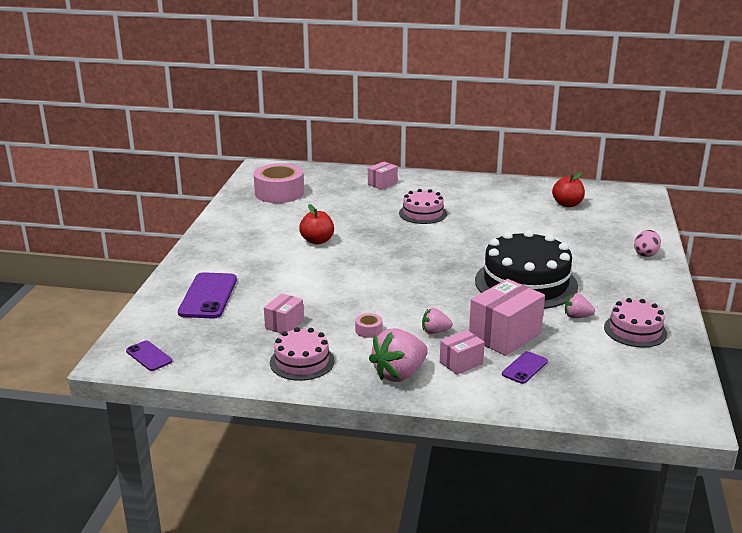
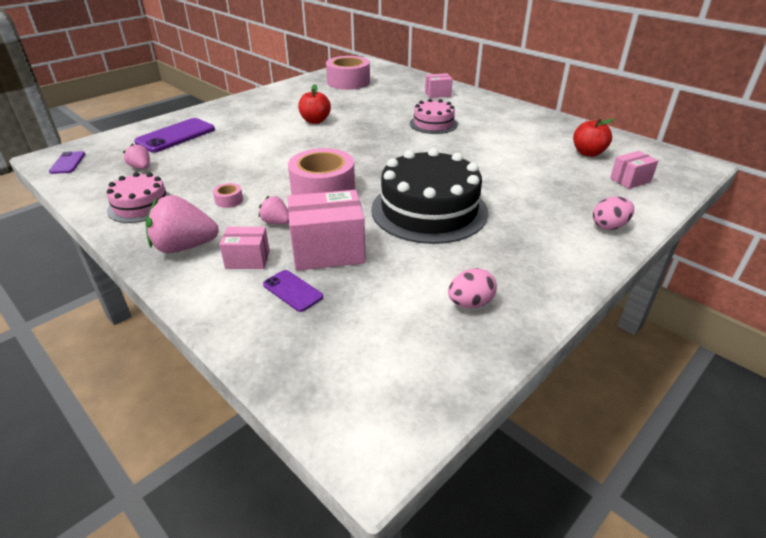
camera: 35 degrees right, 10 degrees up
pink box [264,293,304,334] -> pink box moved to [610,151,659,189]
purple phone [502,351,548,384] -> purple phone turned 60 degrees clockwise [263,270,323,312]
pink strawberry [565,293,595,318] -> pink strawberry moved to [123,144,150,169]
pink cake [604,298,667,348] -> pink egg [448,268,497,308]
none -> pink tape [288,148,355,195]

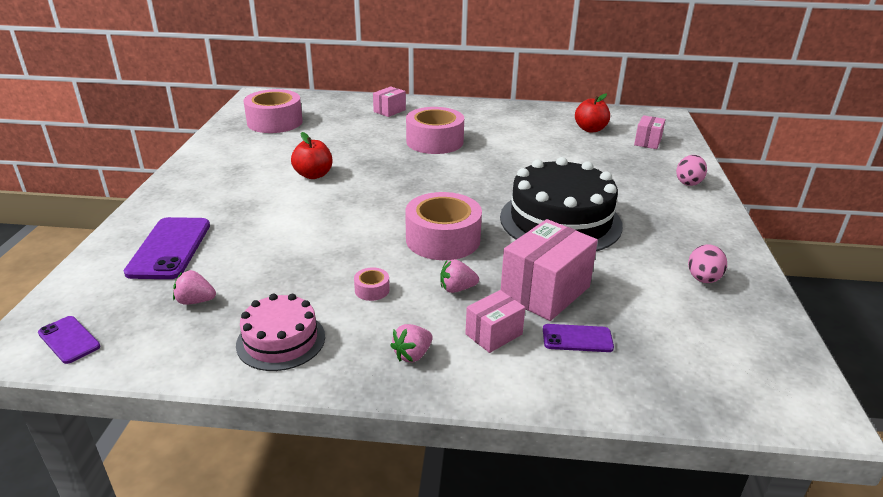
camera: 40 degrees left, 5 degrees down
pink strawberry [146,195,219,253] -> pink strawberry [390,324,433,363], size x0.53
pink cake [410,99,458,134] -> pink tape [406,107,464,154]

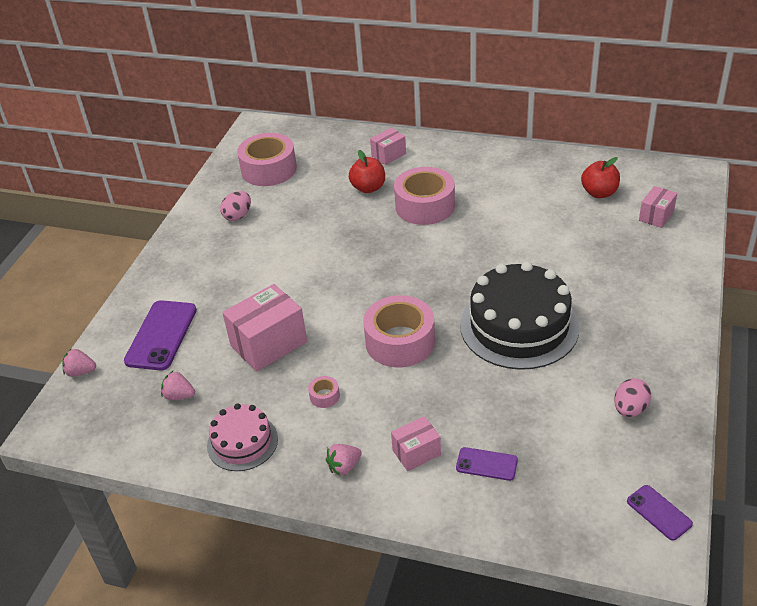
camera: 15 degrees right, 10 degrees up
purple phone [38,316,100,364] -> purple phone moved to [627,485,693,541]
red apple [291,132,333,179] -> red apple moved to [349,150,385,193]
pink strawberry [440,259,479,293] -> pink strawberry moved to [62,349,96,377]
pink box [501,219,598,321] -> pink box moved to [222,284,307,372]
pink egg [676,155,707,186] -> pink egg moved to [220,191,251,221]

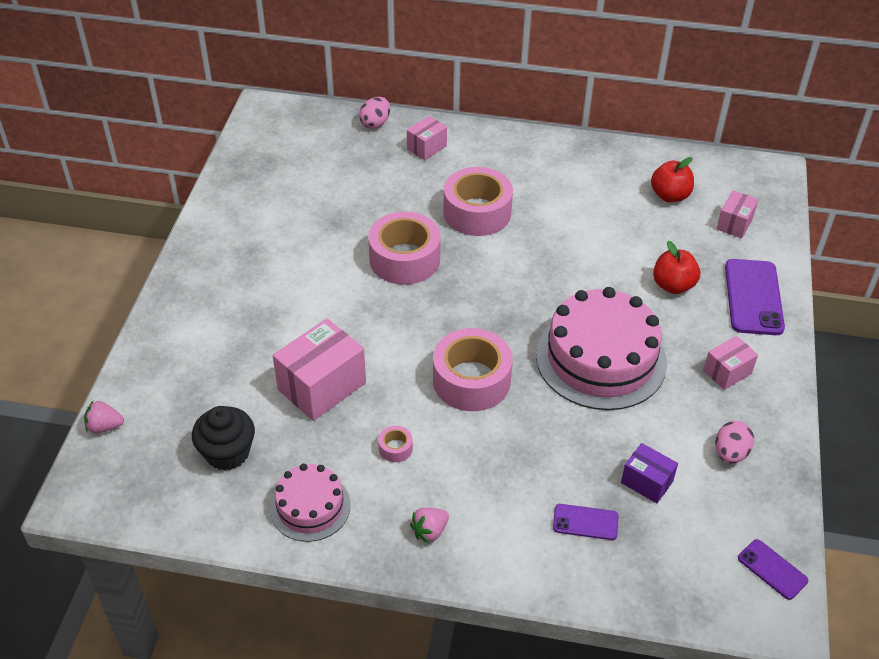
camera: 10 degrees left, 5 degrees up
purple phone [124,300,197,370] -> purple phone moved to [725,259,785,335]
pink strawberry [161,371,195,400] -> black cupcake [192,406,255,471]
pink egg [220,191,251,221] -> pink egg moved to [359,97,390,129]
pink tape [237,133,297,186] -> pink tape moved to [368,212,441,285]
red apple [349,150,385,193] -> red apple moved to [653,241,700,294]
pink box [391,416,441,471] -> pink box moved to [703,336,758,390]
black cake [460,261,580,370] -> pink cake [536,287,667,410]
none -> purple box [621,443,678,503]

